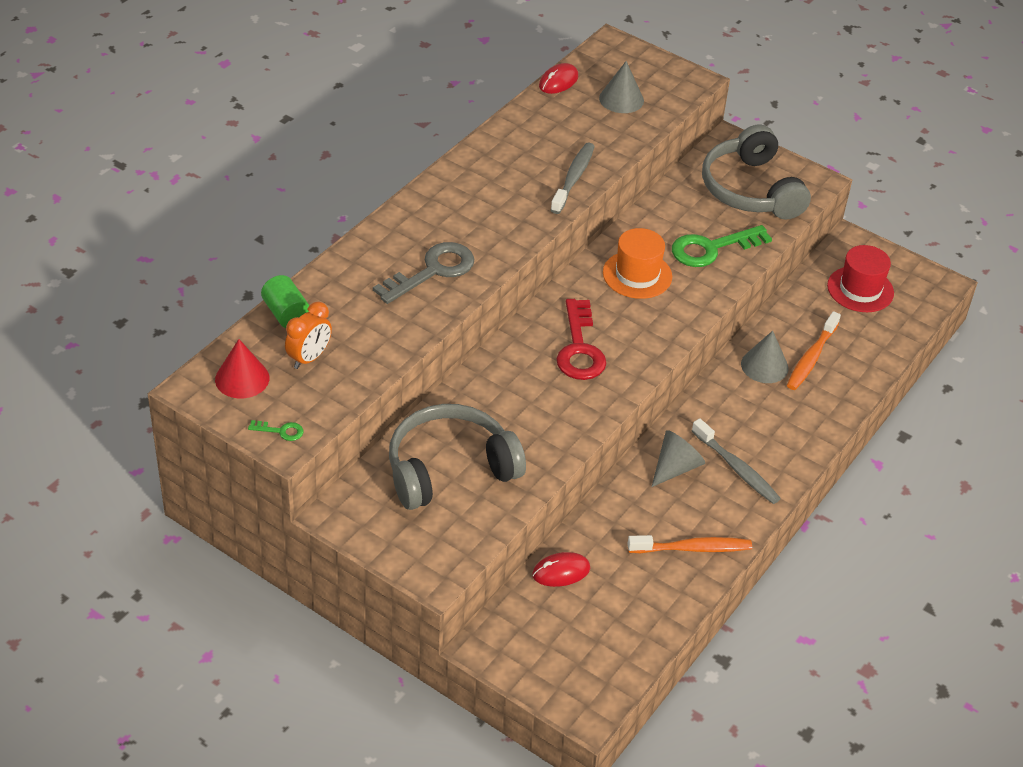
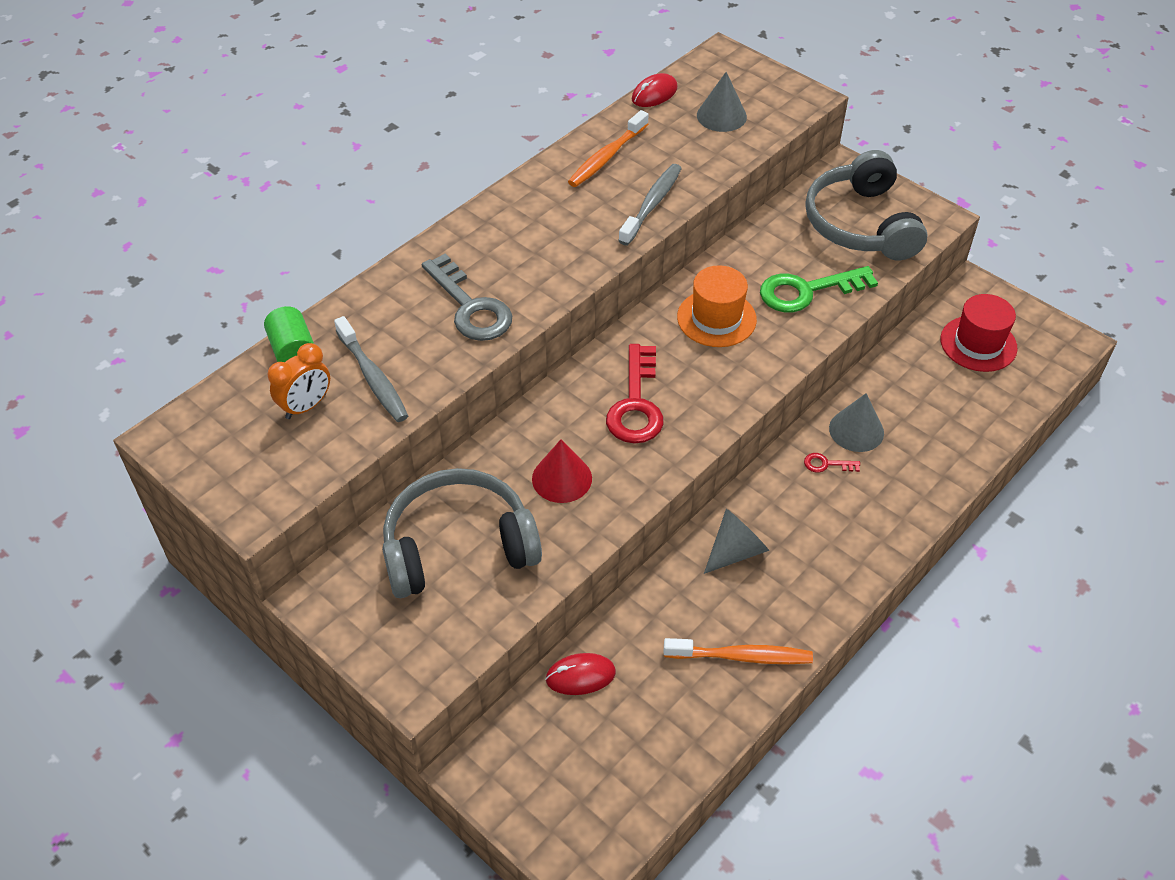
camera: 10 degrees right, 5 degrees up
red cone [215,339,269,398] -> red cone moved to [532,439,592,503]
green key [248,420,304,441] -> none
grey key [373,242,474,304] -> grey key turned 90 degrees clockwise [422,253,512,341]
grey toothbrush [692,418,781,504] -> grey toothbrush moved to [334,316,408,422]
orange toothbrush [787,311,841,390] -> orange toothbrush moved to [568,110,649,187]
none -> red key [804,453,860,473]

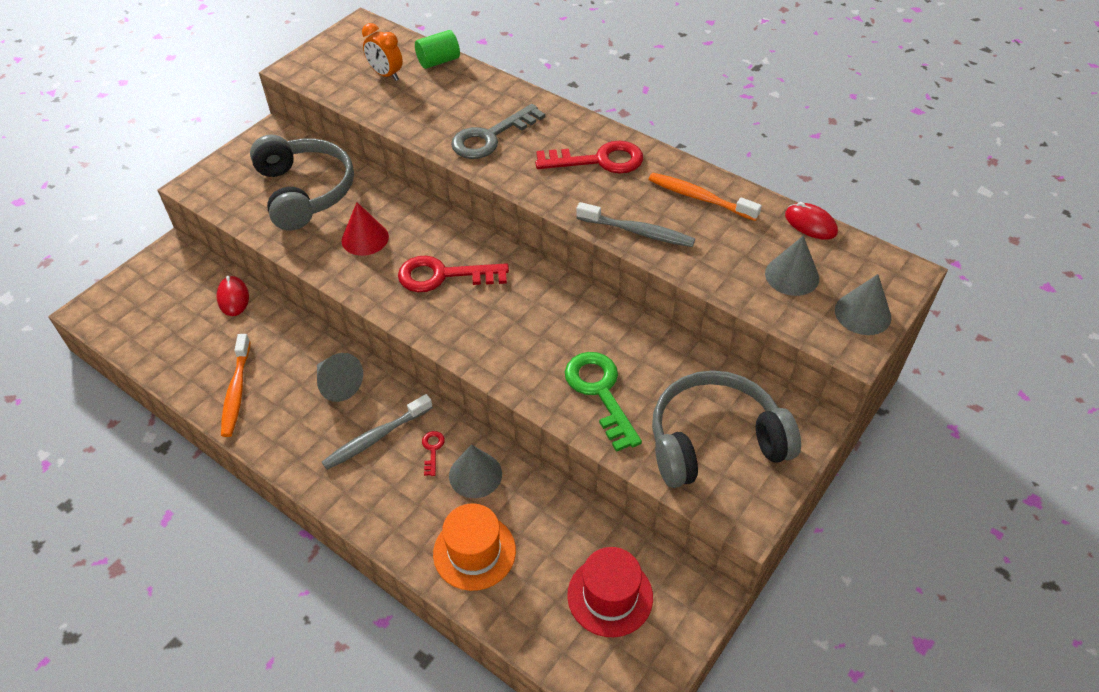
camera: 85 degrees right, 0 degrees up
grey toothbrush [334,316,408,422] -> grey toothbrush moved to [322,394,433,470]
orange hat [677,265,757,347] -> orange hat moved to [433,503,516,591]
none -> red key [535,141,643,174]
none -> grey cone [835,274,891,335]

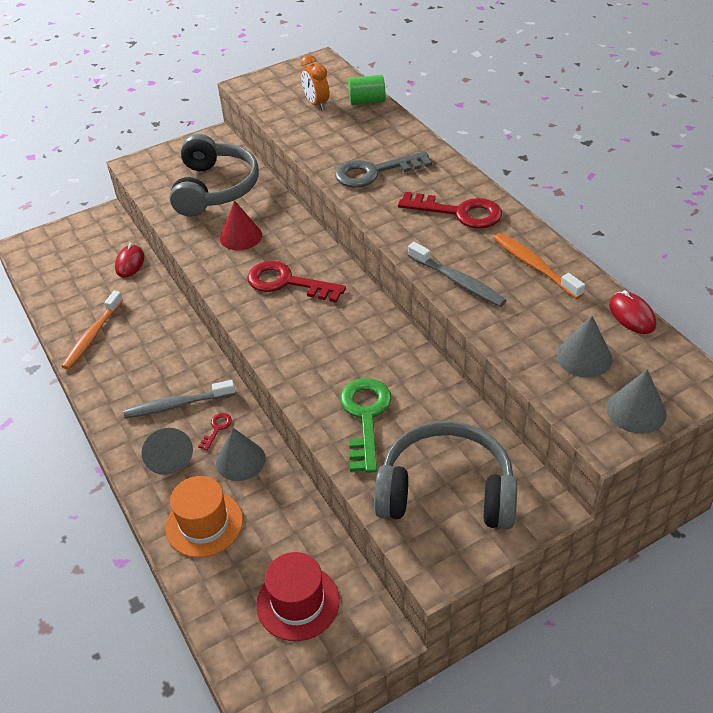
camera: 25 degrees right, 5 degrees down
grey cone [317,353,363,402] -> grey cone moved to [142,428,193,475]

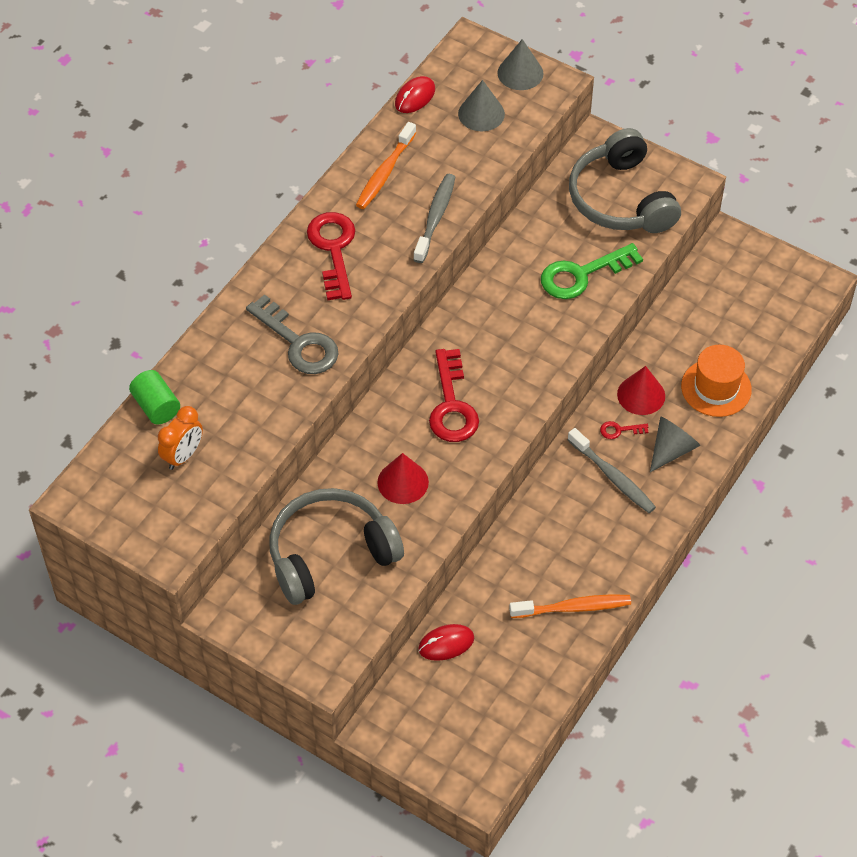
camera: 120 degrees left, 10 degrees up
grey cone [216,428,266,481] -> red cone [617,366,665,415]
red hat [256,552,340,641] -> none

